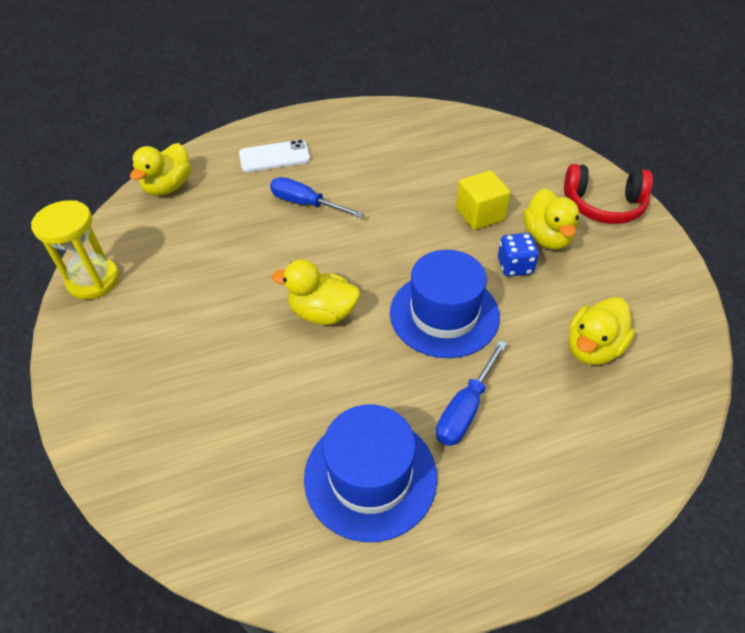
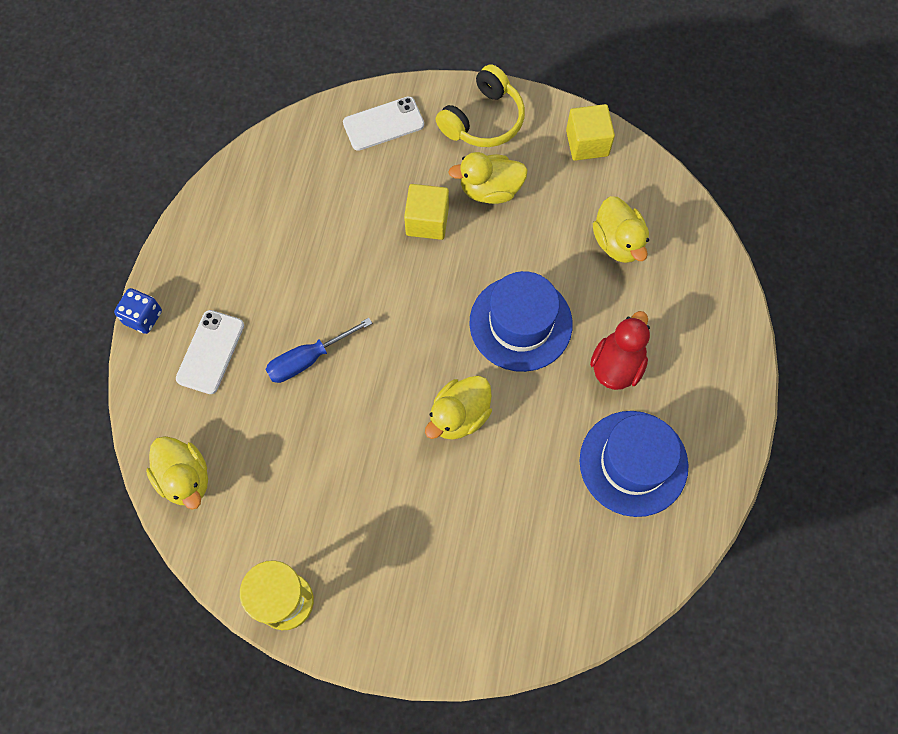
camera: 60 degrees left, 20 degrees up
blue screwdriver [436,340,507,446] -> red duck [590,311,650,390]
blue dice [498,233,539,276] -> blue dice moved to [114,288,162,334]
yellow duck [523,189,579,249] -> yellow duck turned 150 degrees clockwise [448,152,528,204]
red headphones [564,164,653,224] -> yellow headphones [436,64,525,147]
none -> white phone [343,96,424,151]
none -> yellow cube [566,104,615,161]

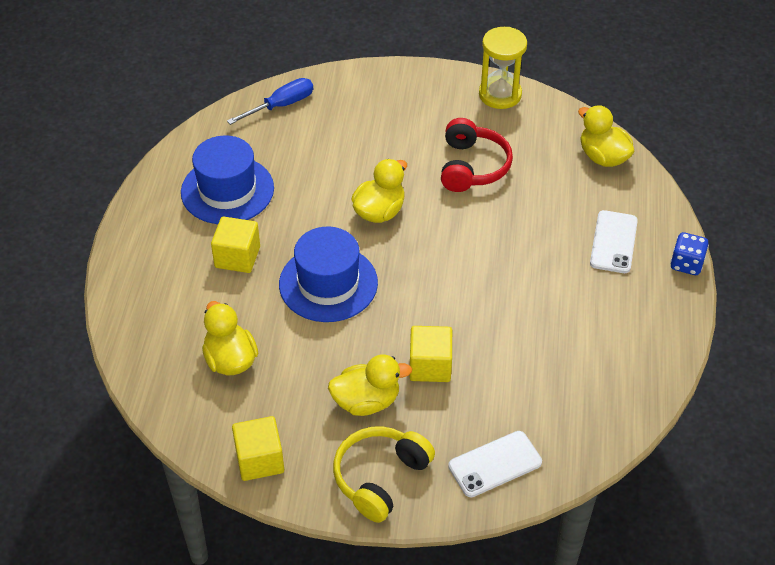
camera: 175 degrees right, 20 degrees down
blue screwdriver [265,318,372,383] -> blue screwdriver moved to [227,78,313,125]
red duck [590,311,650,390] -> yellow cube [211,216,260,273]
none -> red headphones [441,118,513,192]

